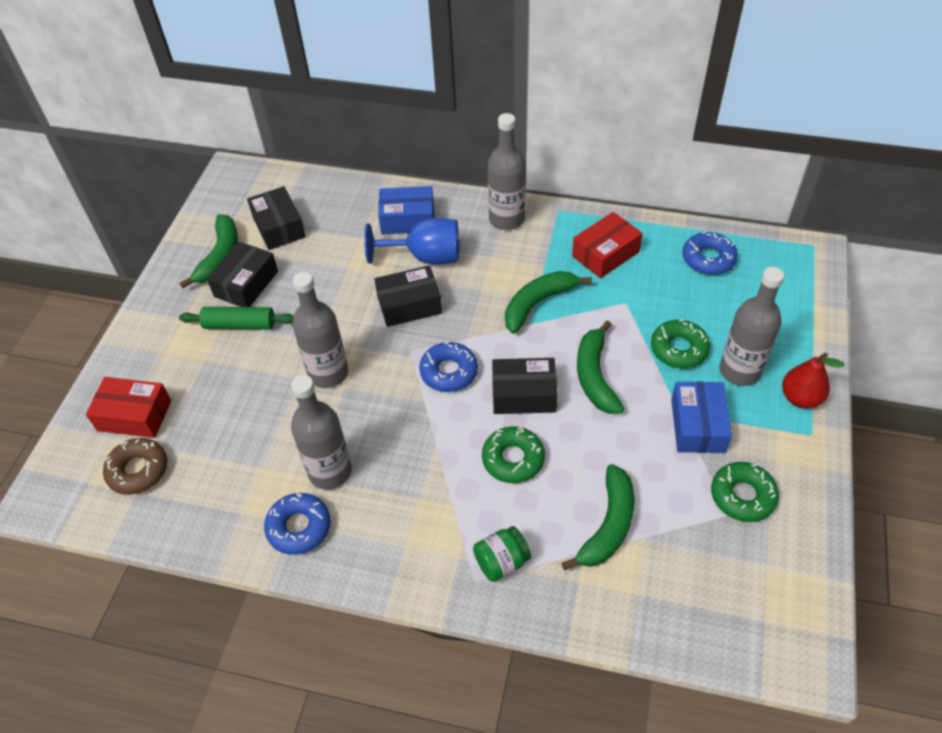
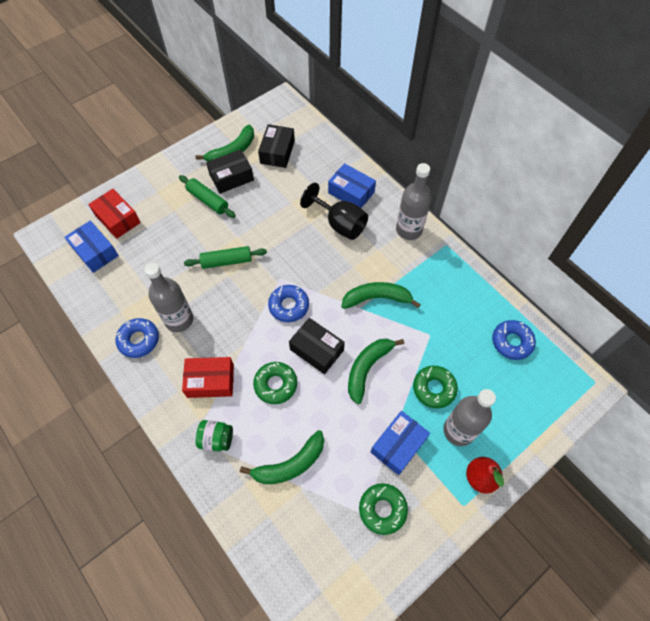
camera: 35 degrees right, 10 degrees up
brown donut [103,438,168,495] -> blue box [64,220,119,273]
grey bottle [293,272,348,388] -> green rolling pin [184,246,267,269]
blue goblet [364,218,459,265] -> black goblet [300,183,368,240]
black box [374,265,442,327] -> none
red box [572,212,643,278] -> red box moved to [182,357,234,398]

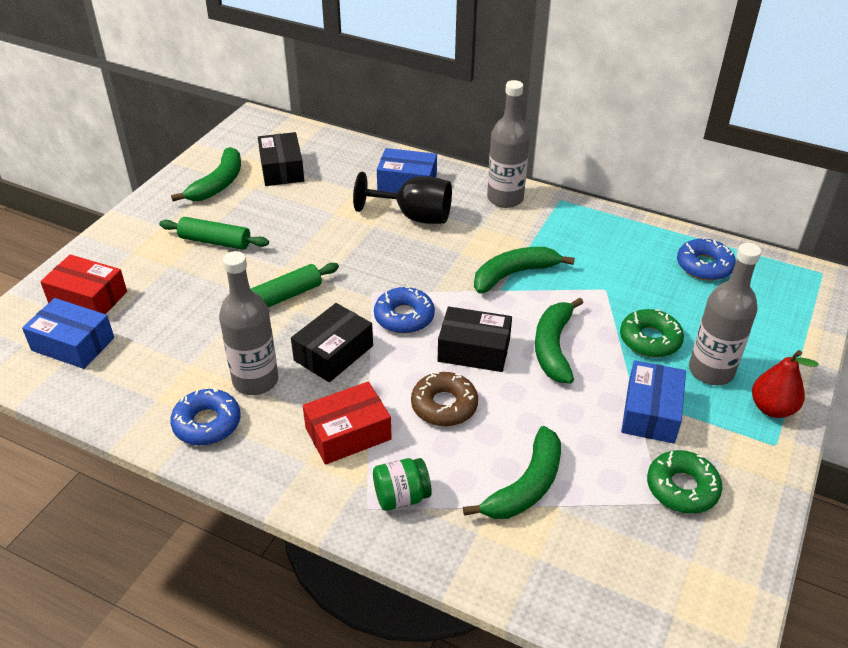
camera: 25 degrees left, 20 degrees down
black box [206,149,254,194] -> black box moved to [291,303,373,382]
green donut [253,362,297,404] -> brown donut [411,372,478,426]

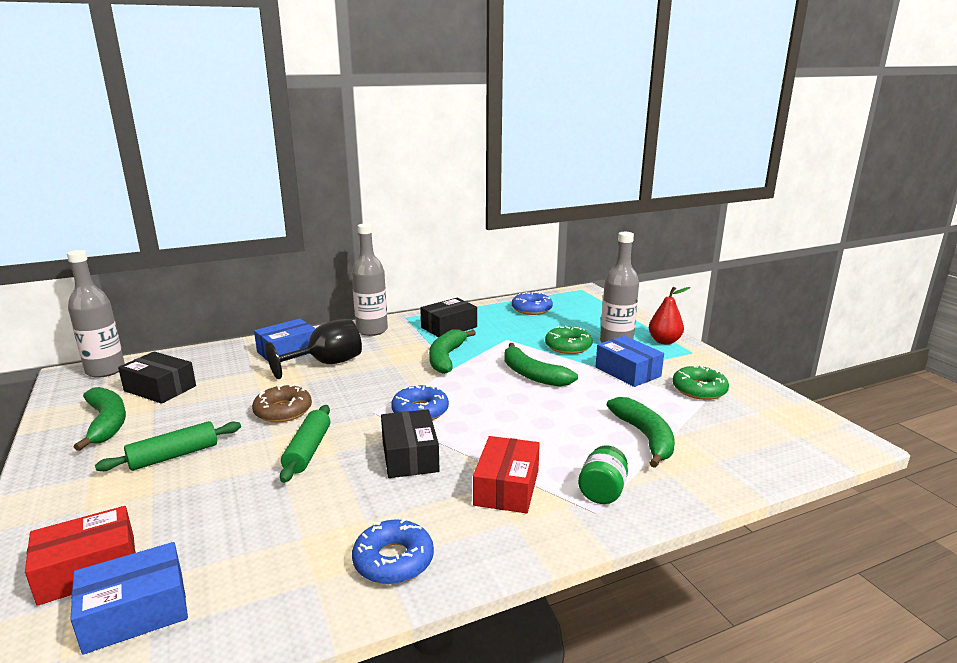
camera: 50 degrees left, 20 degrees down
grey bottle [219,251,278,395] -> grey bottle moved to [67,250,125,378]
brown donut [411,372,478,426] -> brown donut moved to [252,384,312,422]
black box [438,307,512,372] -> black box moved to [420,298,477,337]

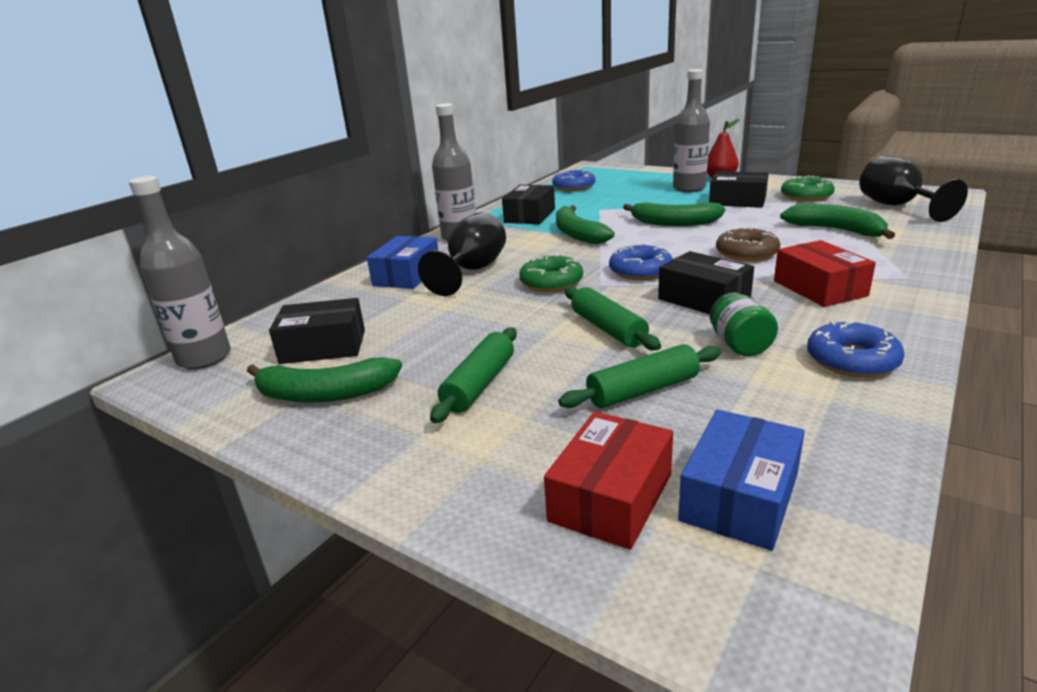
camera: 30 degrees left, 5 degrees up
green banana [74,387,126,451] -> green banana turned 150 degrees clockwise [247,357,402,403]
brown donut [252,384,312,422] -> brown donut moved to [716,227,781,261]
green donut [545,326,593,354] -> green donut moved to [519,254,583,292]
green jar [578,445,628,504] -> green jar moved to [710,292,778,356]
blue box [595,336,664,387] -> black box [709,171,769,208]
none -> green rolling pin [558,344,721,408]
none -> black goblet [860,156,968,222]

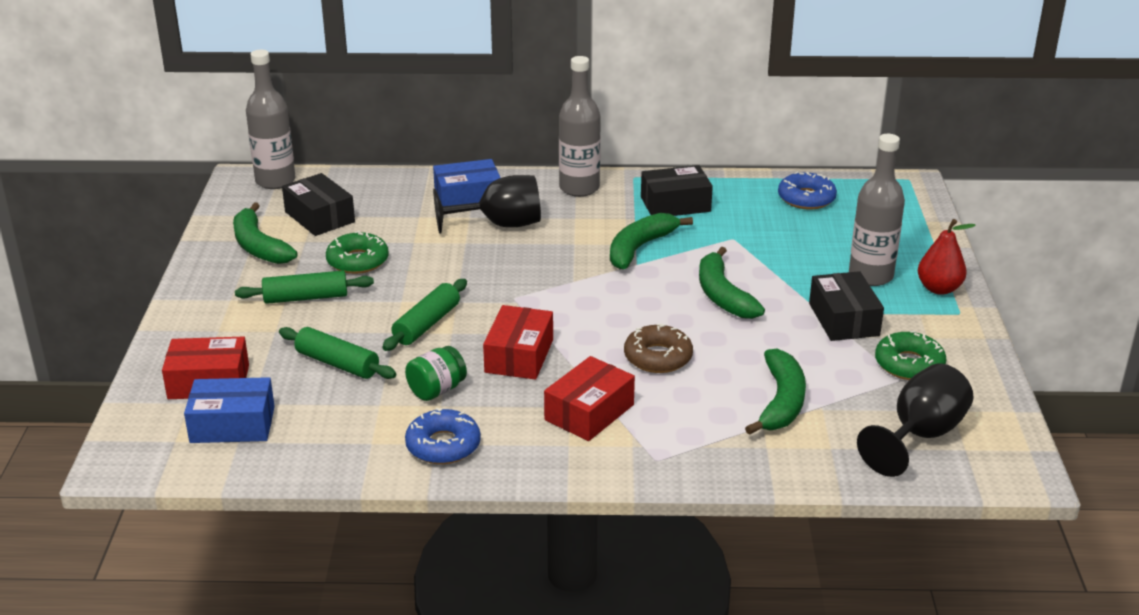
camera: 55 degrees right, 5 degrees up
green donut [519,254,583,292] -> green donut moved to [326,231,389,274]
blue donut [609,243,673,280] -> none
black box [658,251,754,314] -> red box [483,305,553,380]

